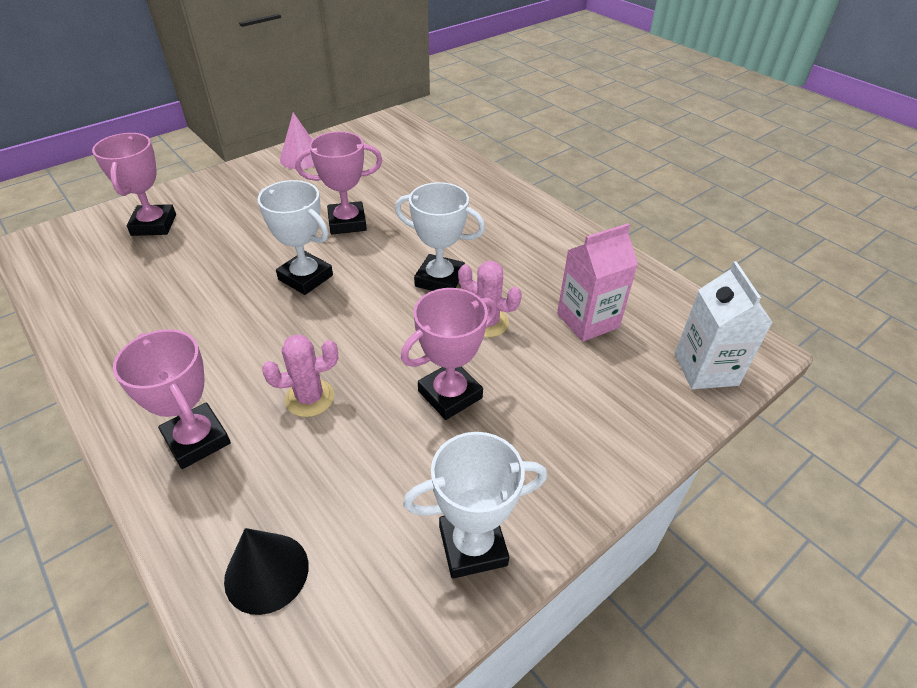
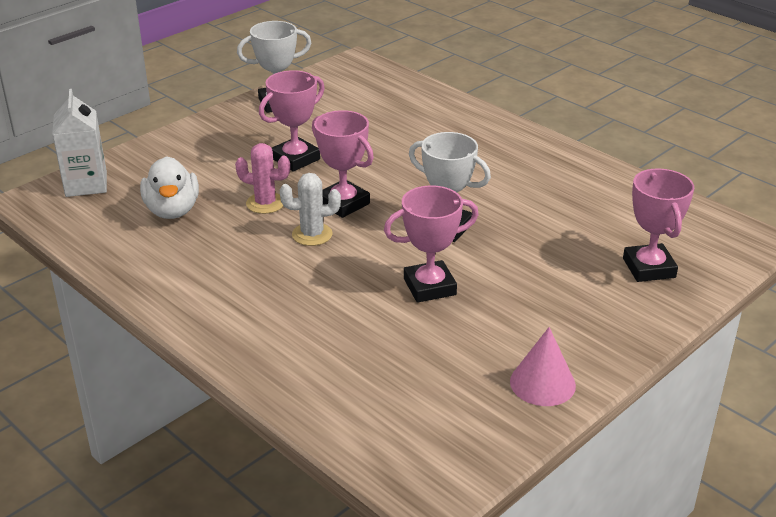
camera: 175 degrees right, 10 degrees down
pink trophy [113,329,231,469] -> pink trophy moved to [312,110,374,218]
black cone [224,528,309,615] -> none
pink cactus [262,334,338,417] -> none
white trophy [395,182,485,291] -> white cactus [280,173,341,246]
pink carton [557,223,638,342] -> white duck [140,156,199,219]

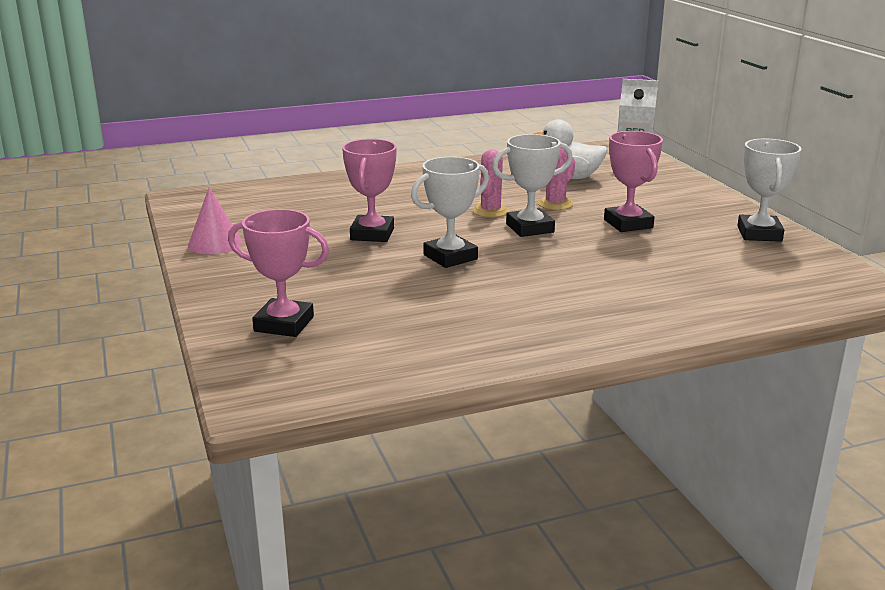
camera: 115 degrees right, 10 degrees down
white cactus [280,173,341,246] -> pink cactus [472,150,509,217]
pink trophy [312,110,374,218] -> white trophy [492,134,573,237]

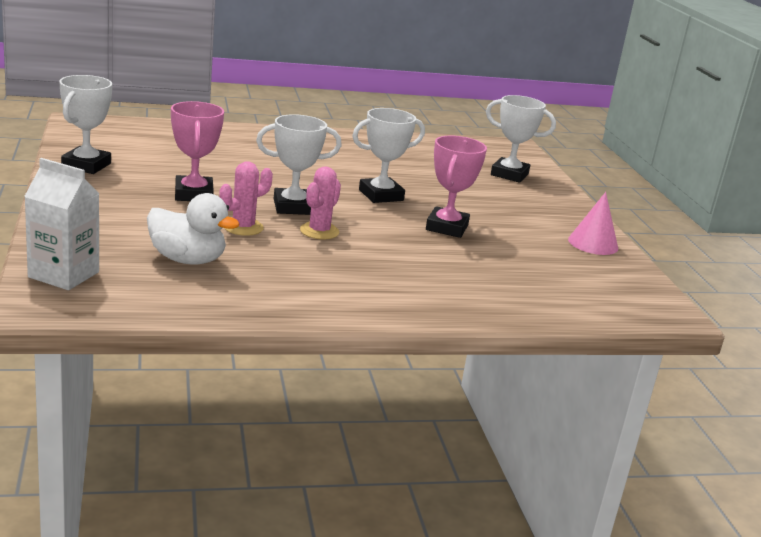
camera: 175 degrees left, 0 degrees up
pink trophy [228,209,329,337] -> white trophy [486,95,556,183]

